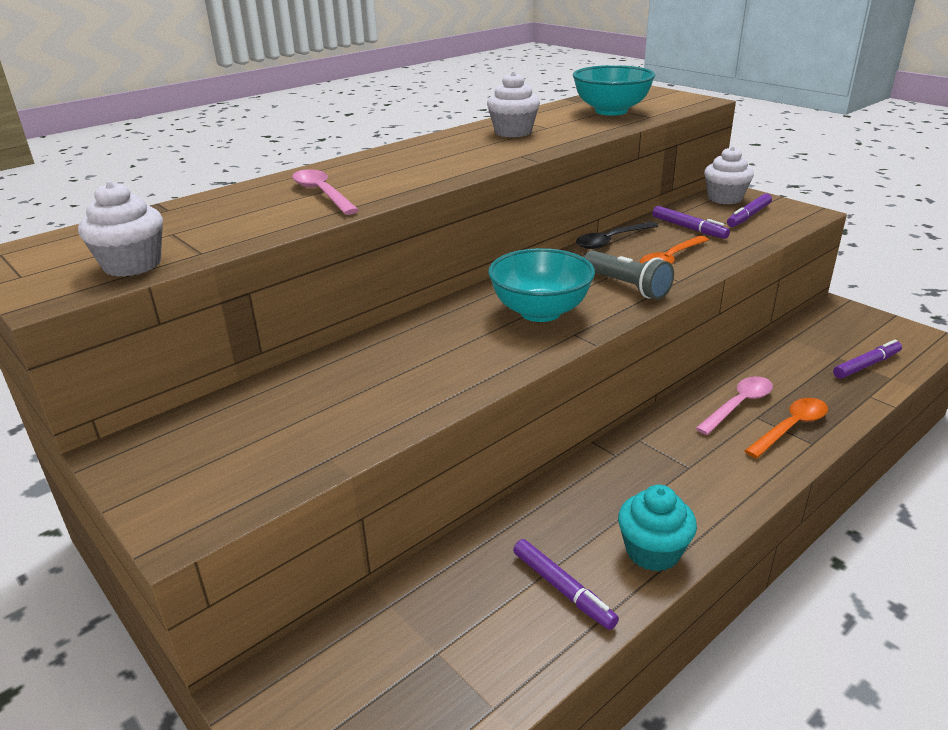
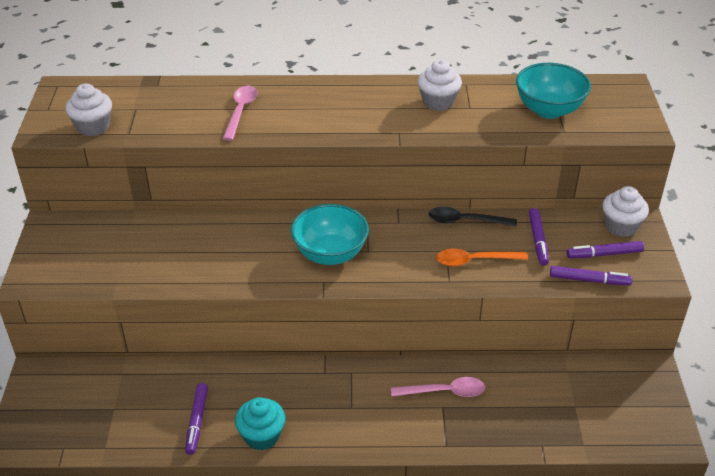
camera: 40 degrees right, 10 degrees up
grey flashlight [584,251,674,299] -> none
orange spoon [744,398,828,458] -> none
purple marker [833,340,902,379] -> purple marker moved to [550,266,632,285]

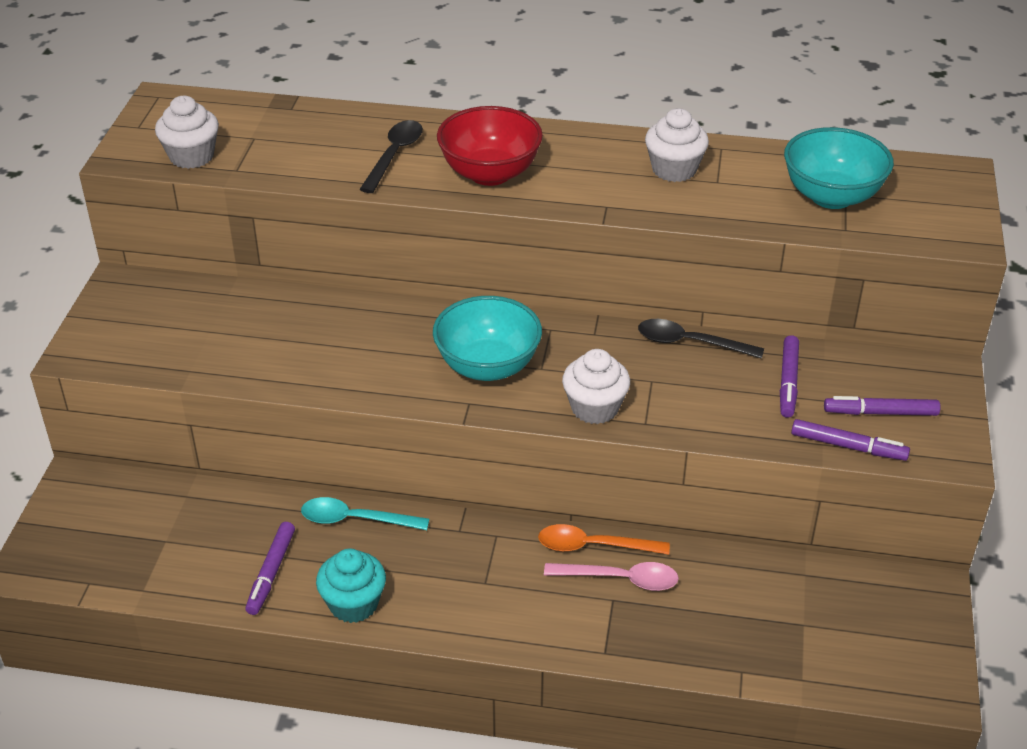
camera: 10 degrees right, 0 degrees up
pink spoon [223,86,258,141] -> black spoon [359,120,423,193]
orange spoon [436,249,528,267] -> orange spoon moved to [538,524,670,555]
white cupcake [602,186,649,237] -> white cupcake moved to [562,349,630,424]
none -> turquoise spoon [301,497,429,530]
none -> red bowl [437,106,543,186]

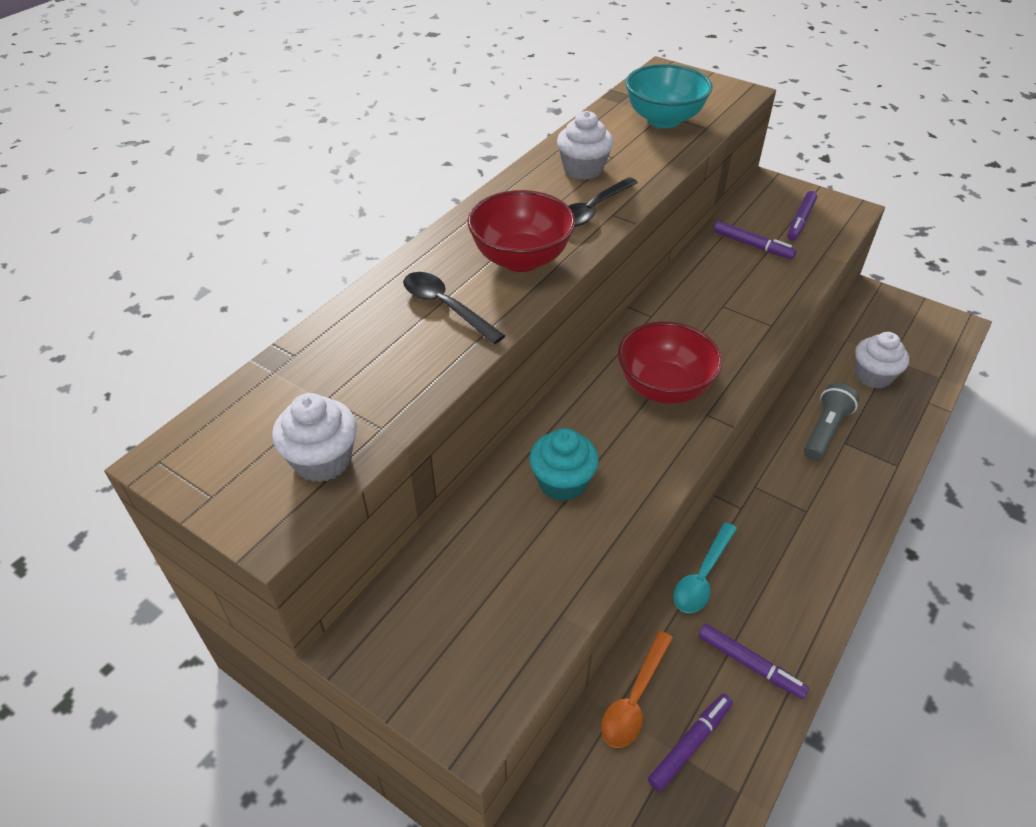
camera: 65 degrees left, 5 degrees up
turquoise cupcake [316,548,386,623] -> turquoise cupcake moved to [529,428,599,501]
turquoise bowl [433,296,542,381] -> red bowl [618,322,722,404]
orange spoon [538,524,670,555] -> orange spoon moved to [601,631,673,748]
pink spoon [544,562,679,591] -> grey flashlight [804,383,859,461]
white cupcake [562,349,630,424] -> white cupcake moved to [855,332,909,389]
black spoon [638,319,764,359] -> black spoon moved to [569,177,638,227]
purple marker [791,419,910,461] -> purple marker moved to [648,694,733,792]

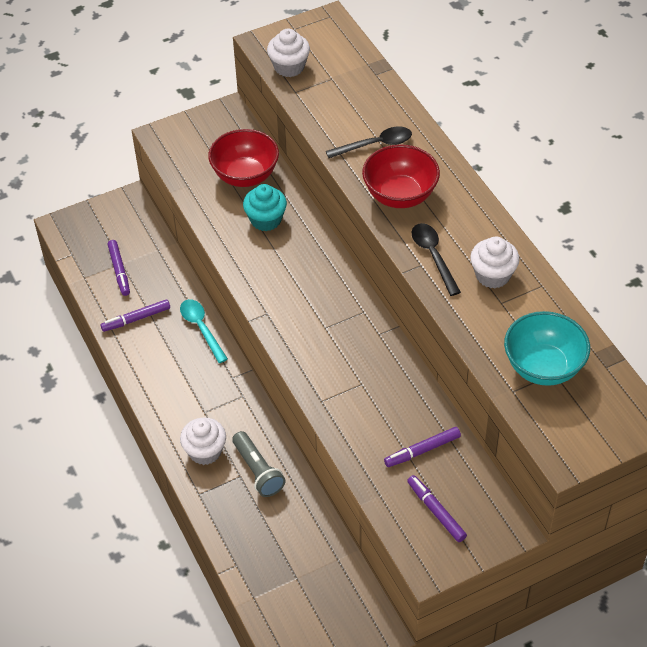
camera: 120 degrees right, 5 degrees up
orange spoon [601,631,673,748] -> none
red bowl [618,322,722,404] -> red bowl moved to [208,129,279,187]
white cupcake [855,332,909,389] -> white cupcake moved to [180,417,226,465]

